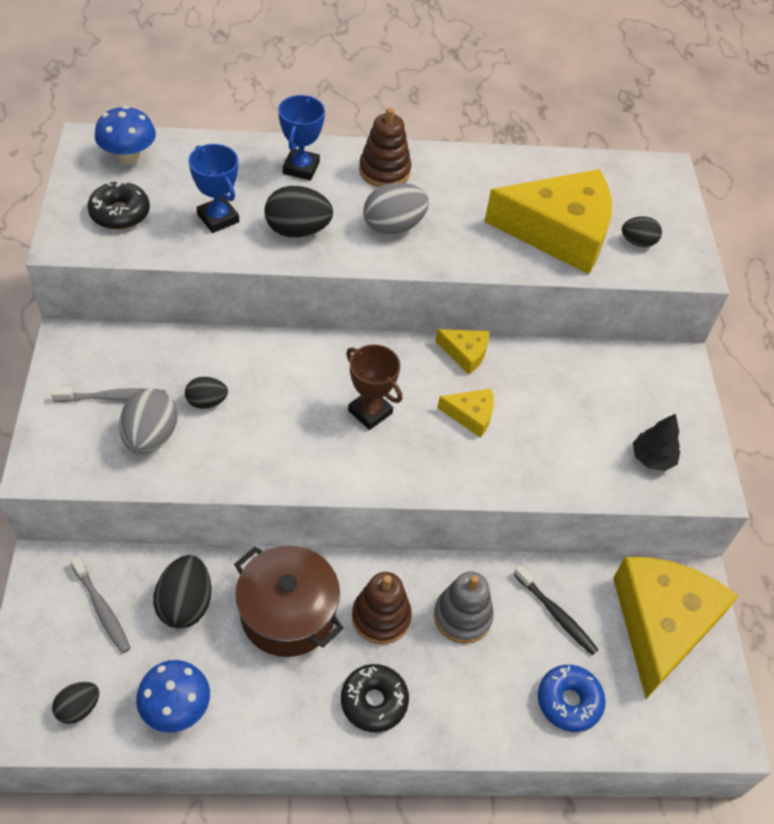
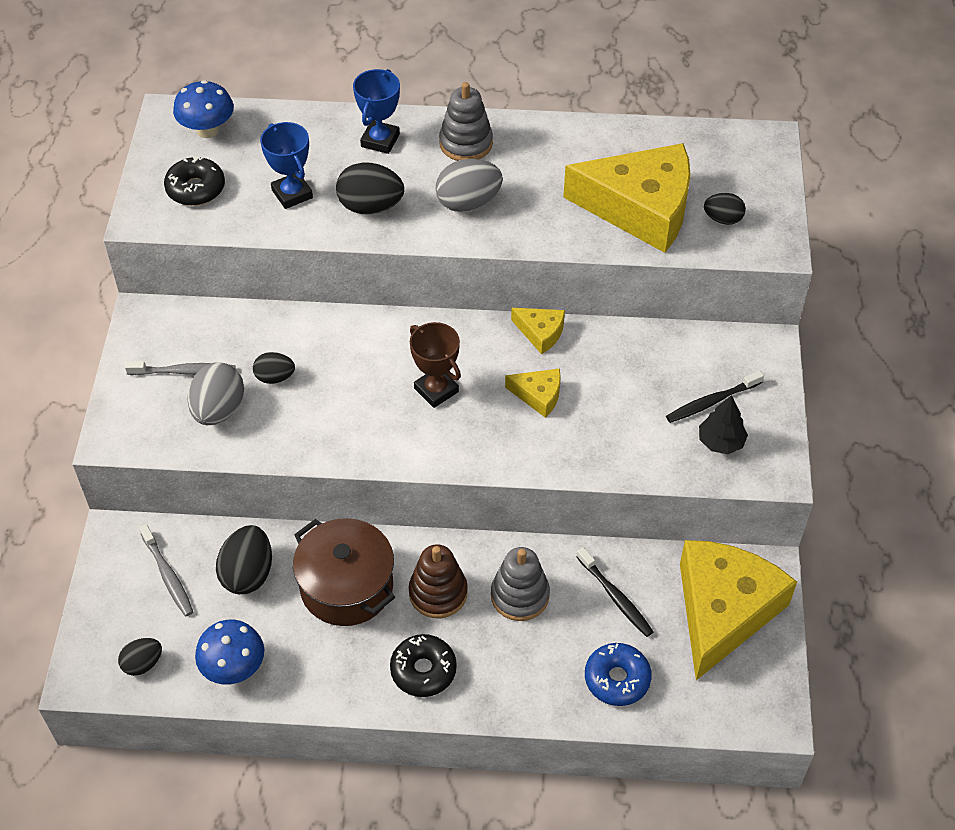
camera: 10 degrees right, 0 degrees up
brown stacking toy [359,108,411,187] -> grey stacking toy [439,82,493,161]
none -> black toothbrush [666,370,764,423]

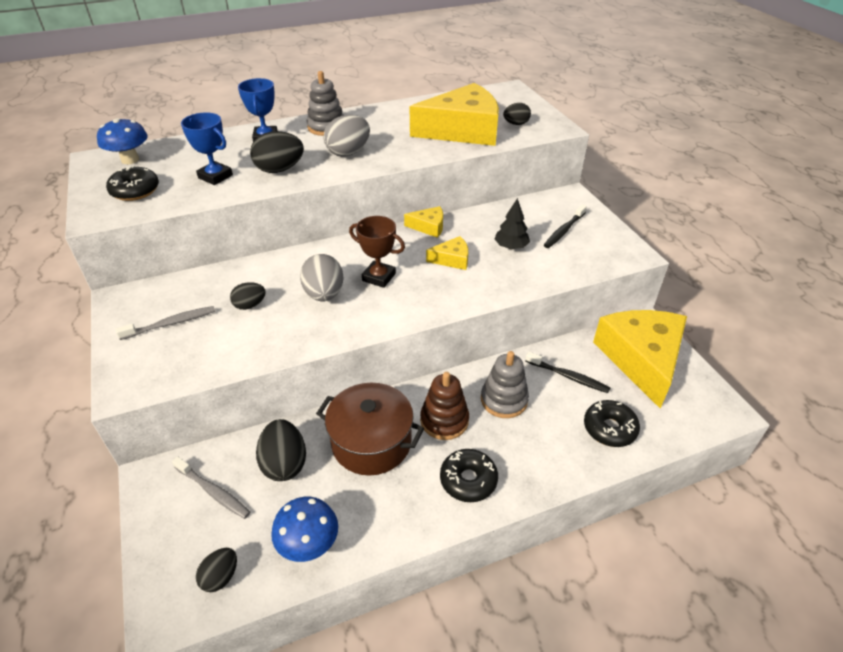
camera: 25 degrees left, 10 degrees down
grey egg [188,362,244,425] -> grey egg moved to [300,254,344,301]
blue donut [585,643,652,706] -> black donut [584,400,640,447]
black tree [699,395,748,454] -> black tree moved to [494,198,530,249]

